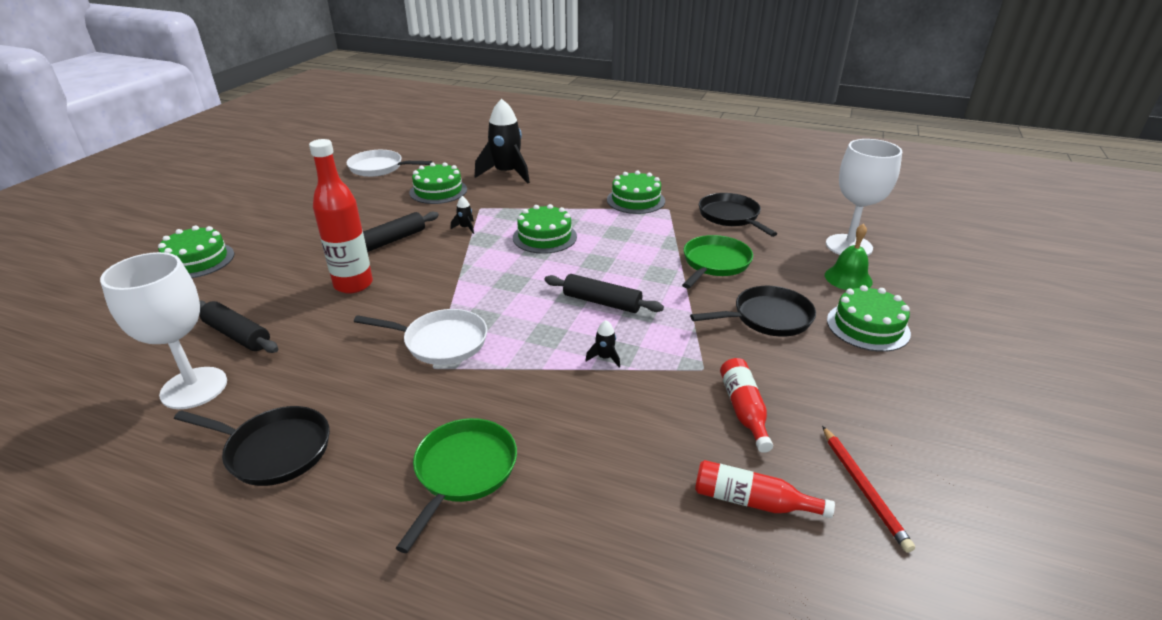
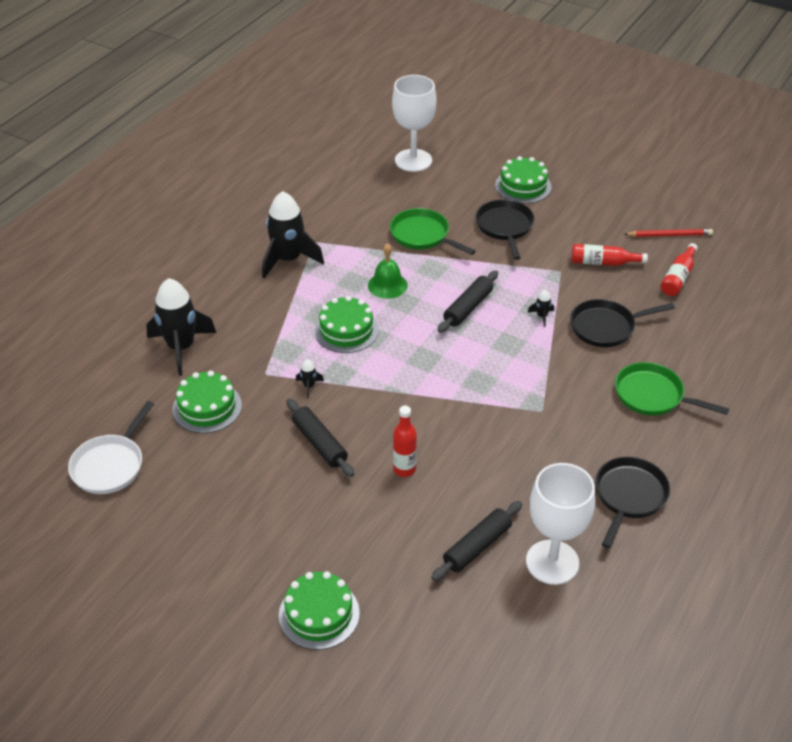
camera: 80 degrees left, 10 degrees up
red bottle [309,139,373,294] -> red bottle [393,406,417,477], size x0.59
white pan [354,309,487,365] -> none
green cake [607,171,665,214] -> black rocket [262,191,324,279]
black pan [699,193,777,237] -> black pan moved to [570,299,675,347]
green bell [825,224,873,290] -> green bell moved to [368,243,408,299]

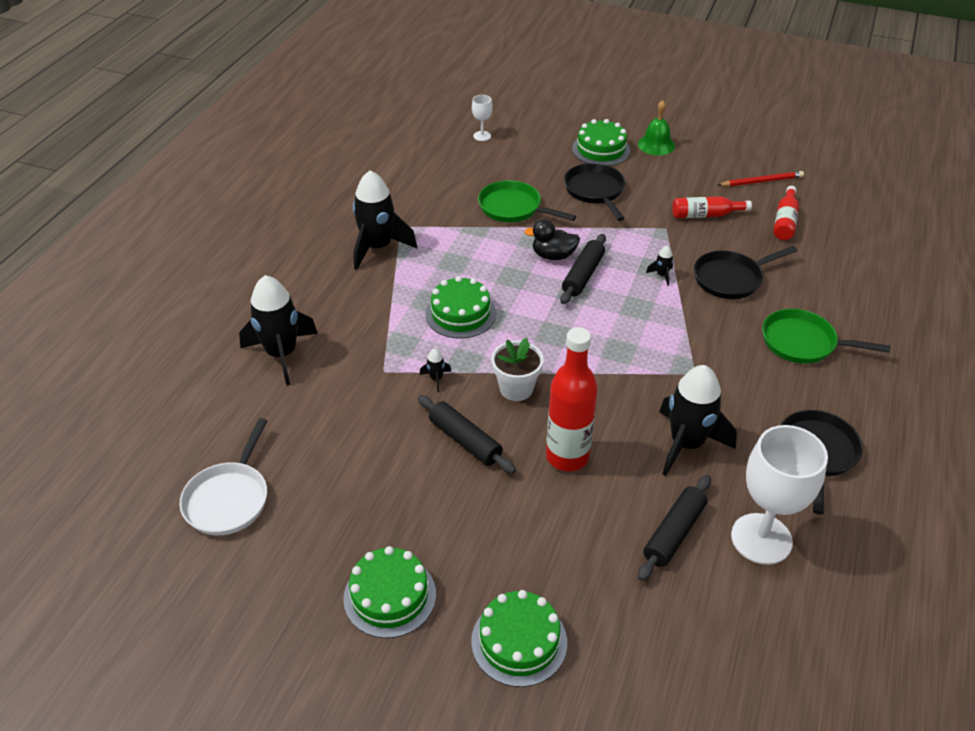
camera: 10 degrees left, 0 degrees up
green cake [172,371,242,433] -> green cake moved to [343,546,436,638]
green bell [368,243,408,299] -> green bell moved to [638,100,675,155]
white goblet [392,75,437,172] -> white goblet [472,95,493,141], size x0.46
red bottle [393,406,417,477] -> red bottle [546,327,598,471], size x1.69
none -> white flower pot [491,337,544,401]
none -> black duck [524,219,580,260]
none -> black rocket [659,365,737,476]

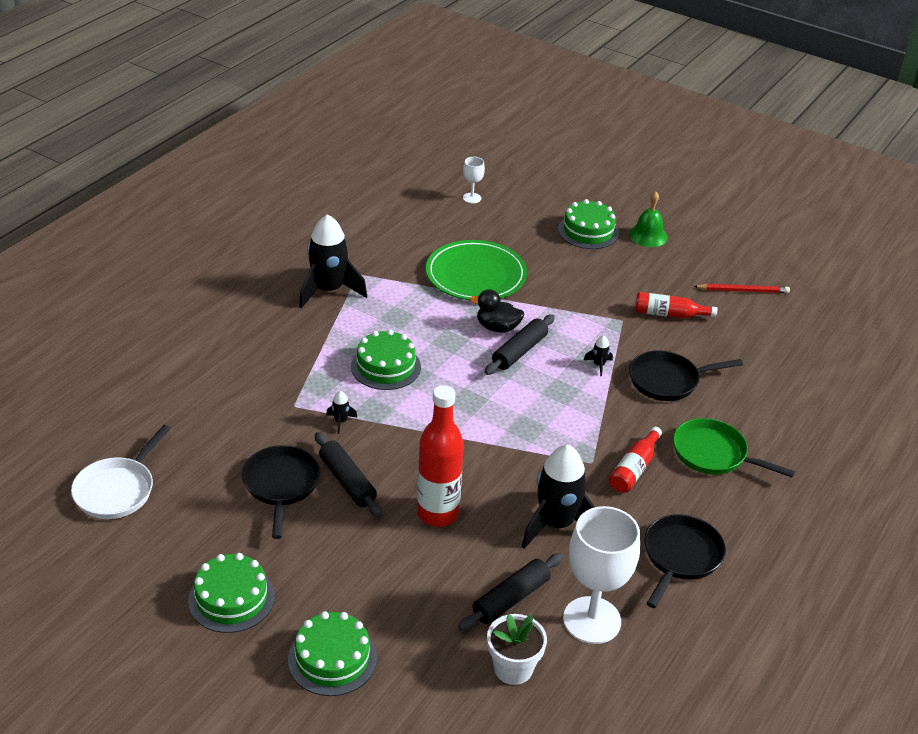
camera: 10 degrees right, 5 degrees down
black rocket [239,275,318,386] -> none
green pan [478,180,576,222] -> green plate [426,240,527,300]
white flower pot [491,337,544,401] -> white flower pot moved to [487,614,547,685]
black pan [564,163,625,221] -> black pan moved to [242,445,321,539]
red bottle [773,186,799,240] -> red bottle moved to [609,427,662,493]

